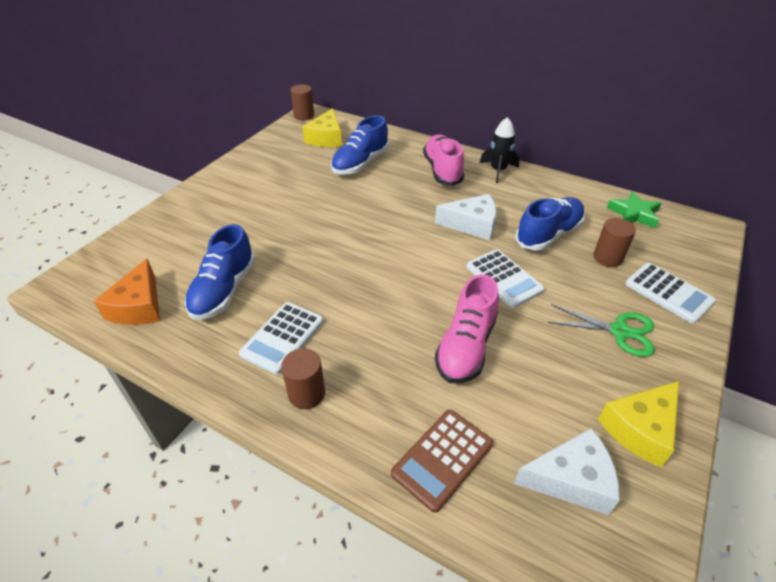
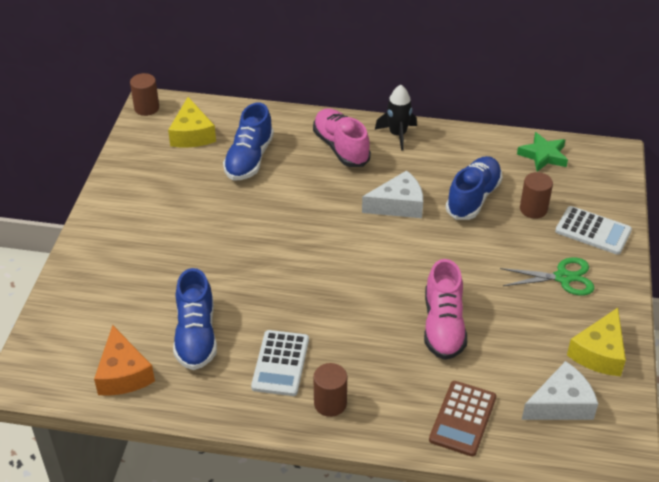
camera: 20 degrees left, 0 degrees up
white calculator [466,249,545,308] -> none

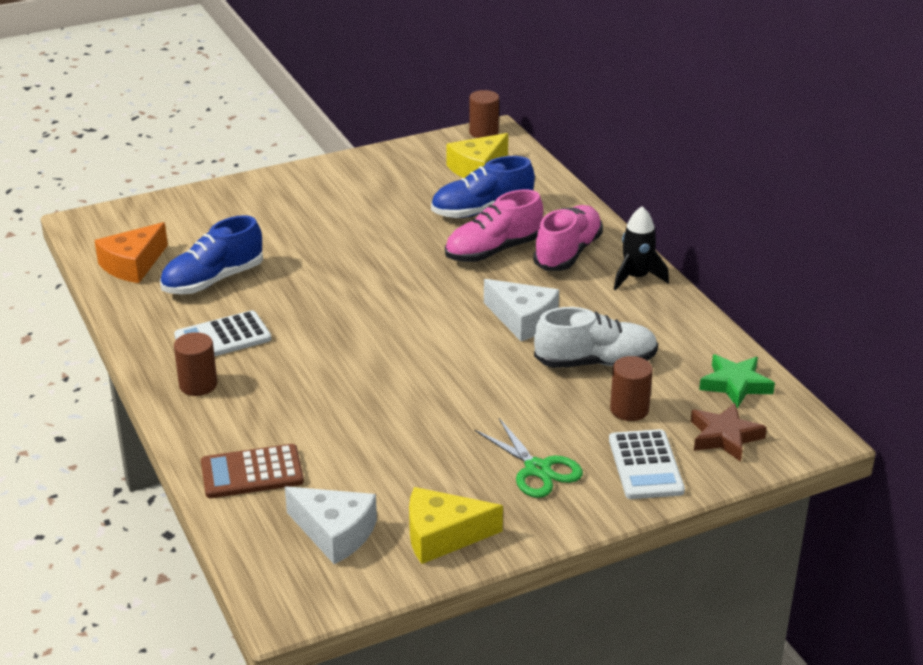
camera: 55 degrees right, 10 degrees down
pink shoe [424,259,467,360] -> pink shoe moved to [445,190,543,262]
blue shoe [446,156,503,220] -> white shoe [534,307,658,368]
none -> brown star [691,403,767,462]

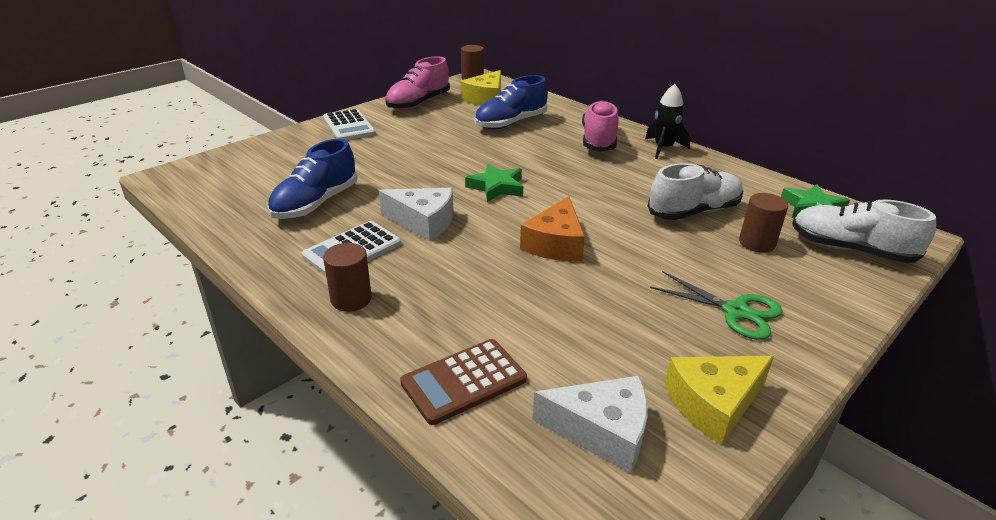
camera: 20 degrees left, 0 degrees up
orange cheese [94,222,168,283] -> orange cheese moved to [520,196,585,261]
pink shoe [445,190,543,262] -> pink shoe moved to [385,56,450,110]
white cheese [484,279,559,341] -> white cheese moved to [379,188,453,241]
white calculator [609,429,685,499] -> white calculator moved to [323,109,376,140]
brown star [691,403,767,462] -> white shoe [792,199,936,263]
none -> green star [465,164,523,202]

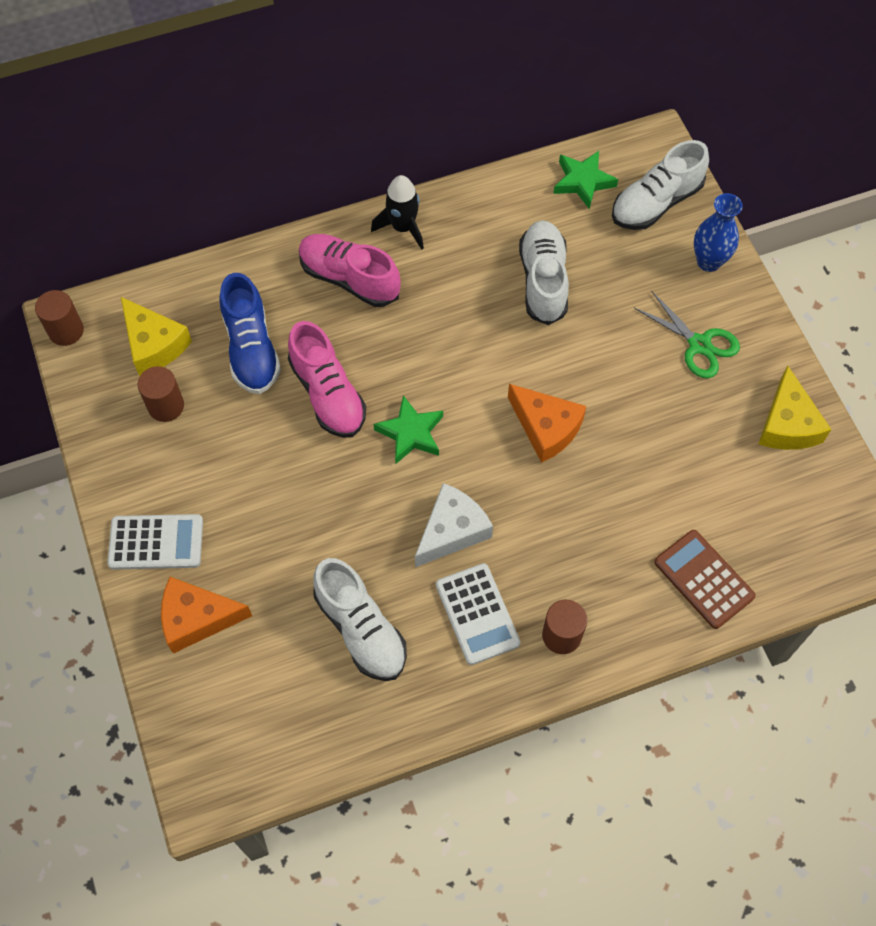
camera: 65 degrees left, 30 degrees up
blue shoe [268,139,357,219] -> white shoe [313,558,407,681]
pink shoe [385,56,450,110] -> pink shoe moved to [288,321,366,438]
brown calculator [400,339,527,425] -> brown calculator turned 150 degrees clockwise [654,530,756,629]
white cheese [532,376,648,474] -> none
green scissors [650,271,783,340] -> green scissors turned 75 degrees clockwise [634,290,740,378]
brown cylinder [739,193,788,253] -> brown cylinder moved to [138,366,184,422]
none -> orange cheese [161,577,252,654]
none -> blue vase [694,193,743,272]

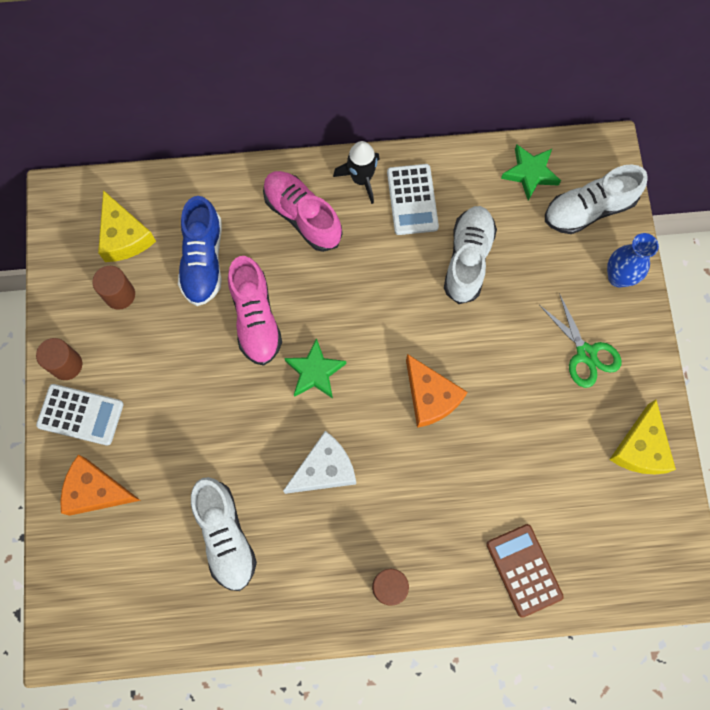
camera: 15 degrees right, 10 degrees up
brown cylinder [35,290,84,346] -> brown cylinder moved to [36,338,82,380]
white calculator [436,563,520,665] -> white calculator moved to [387,164,439,235]

